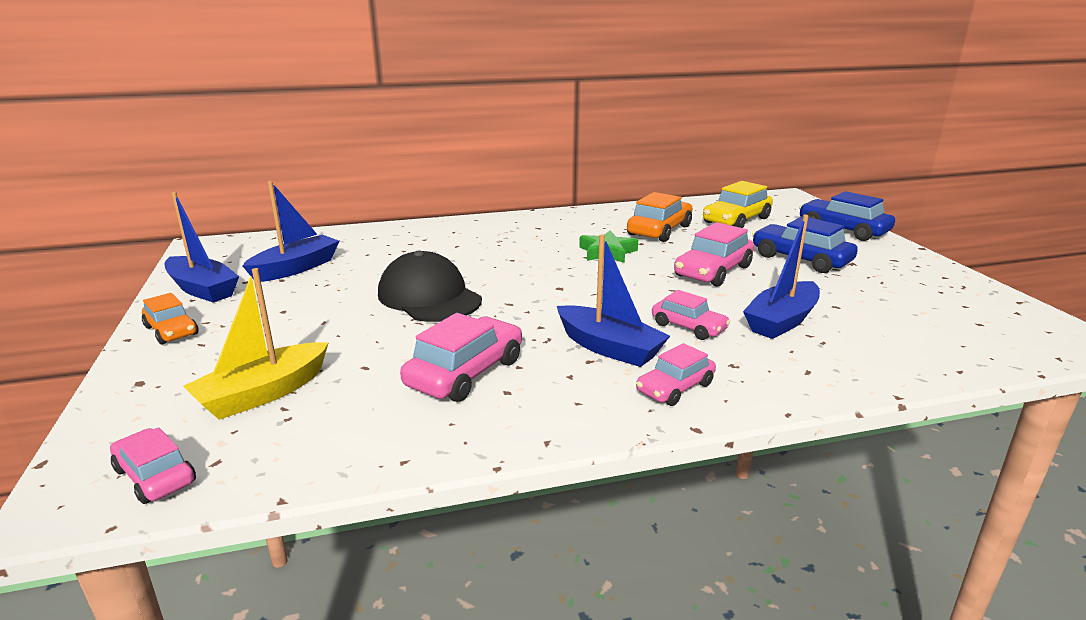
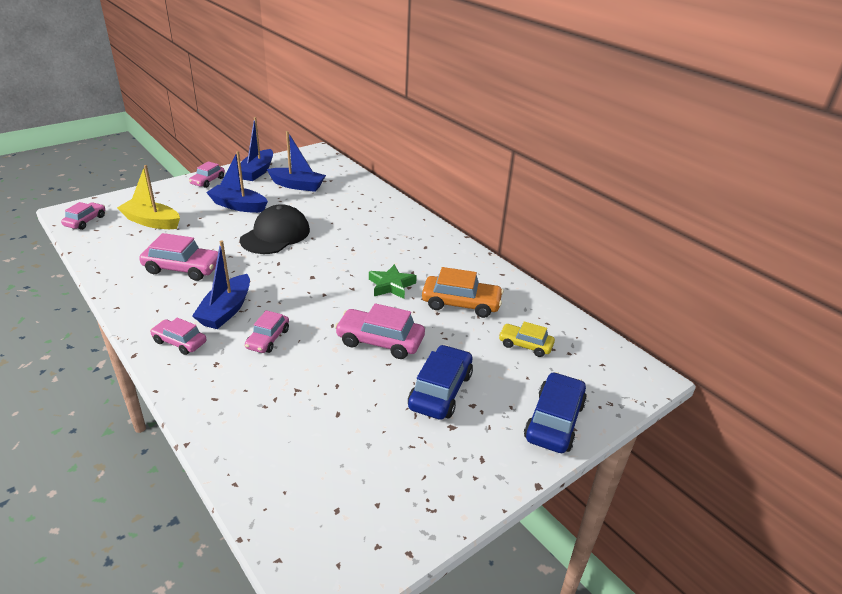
camera: 65 degrees right, 10 degrees up
orange car [142,293,198,344] -> pink car [189,161,225,188]
yellow car [703,181,773,228] -> yellow car [499,321,555,357], size x0.63
blue boat [743,215,820,339] -> blue boat moved to [206,151,268,213]

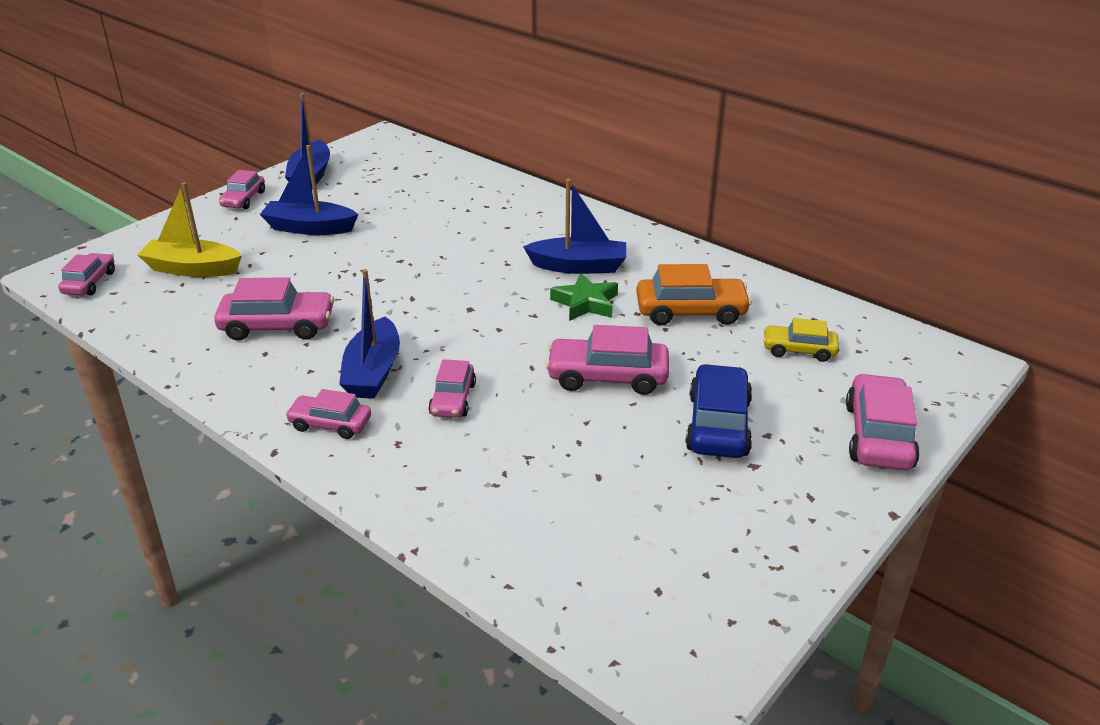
camera: 10 degrees left, 0 degrees up
black cap [240,204,310,254] -> none
blue boat [267,131,326,192] -> blue boat moved to [523,179,626,274]
blue car [524,372,587,453] -> pink car [846,374,920,470]

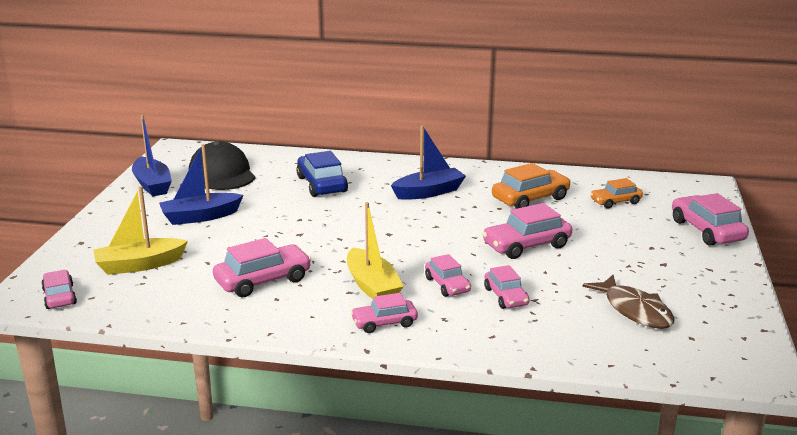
camera: 30 degrees left, 10 degrees down
pink car [219,170,265,209] -> pink car moved to [484,265,530,309]
blue boat [339,269,400,399] -> yellow boat [347,202,404,299]
green star [550,273,618,321] -> none
blue car [685,364,752,458] -> blue car moved to [296,151,348,197]
yellow car [763,318,839,362] -> orange car [590,178,643,208]
none -> black cap [189,141,255,190]
none -> brown fish [582,275,675,329]

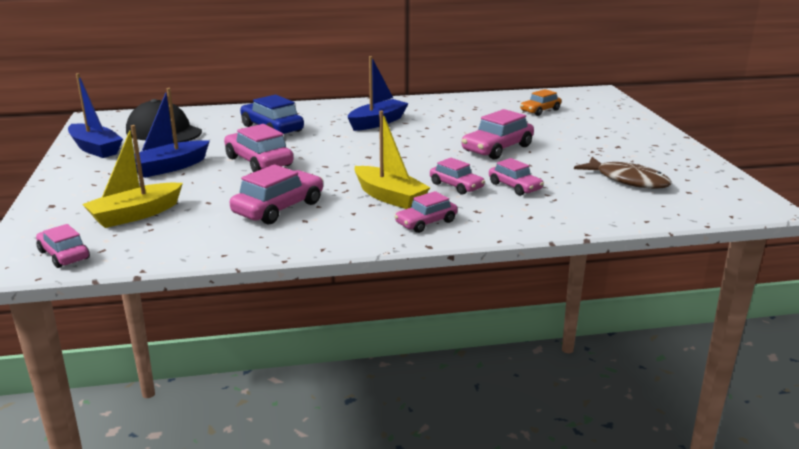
camera: 20 degrees left, 0 degrees up
orange car [492,163,571,209] -> none
pink car [672,193,749,246] -> pink car moved to [224,124,294,172]

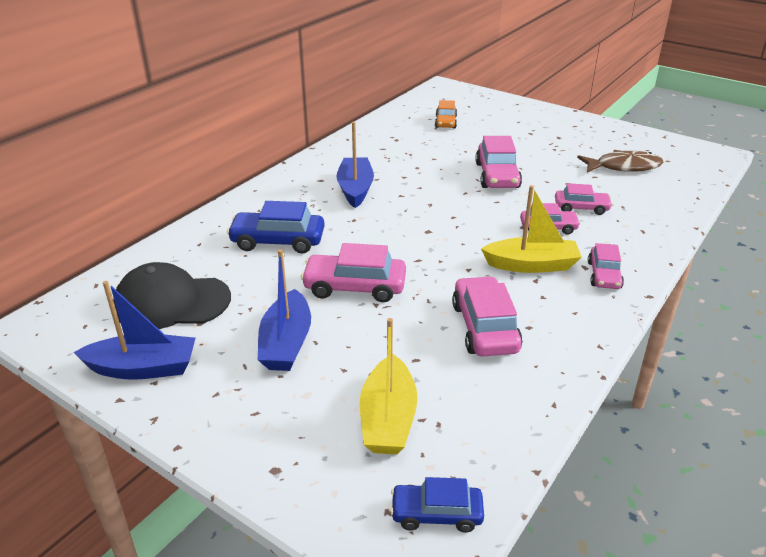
camera: 45 degrees left, 10 degrees up
pink car [36,224,90,268] -> blue car [390,477,484,533]

